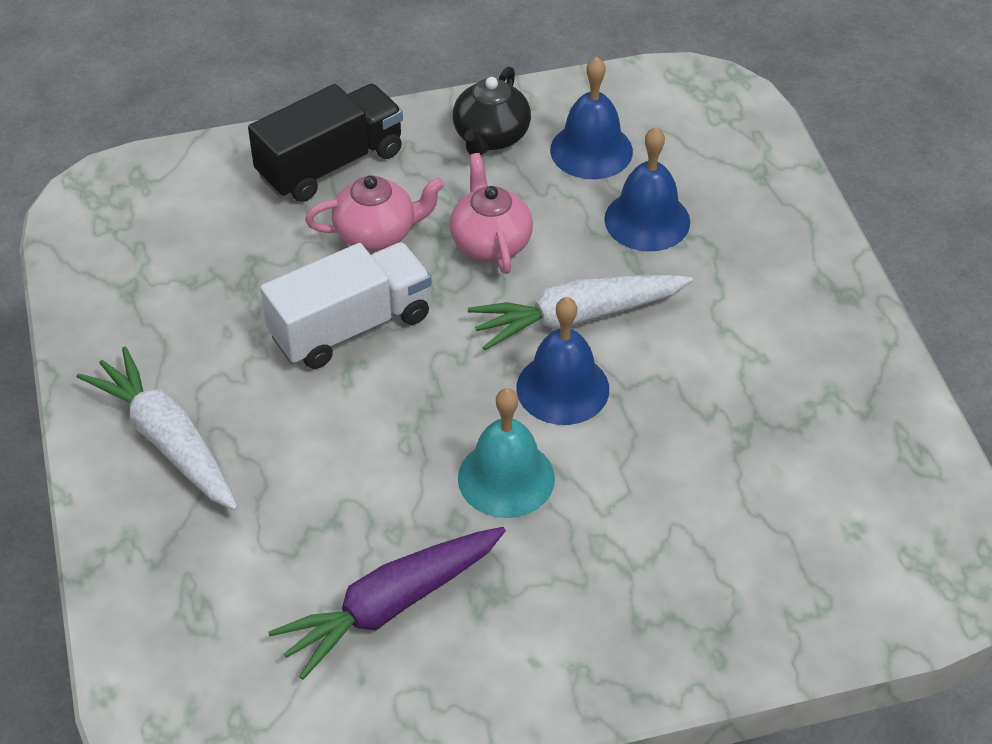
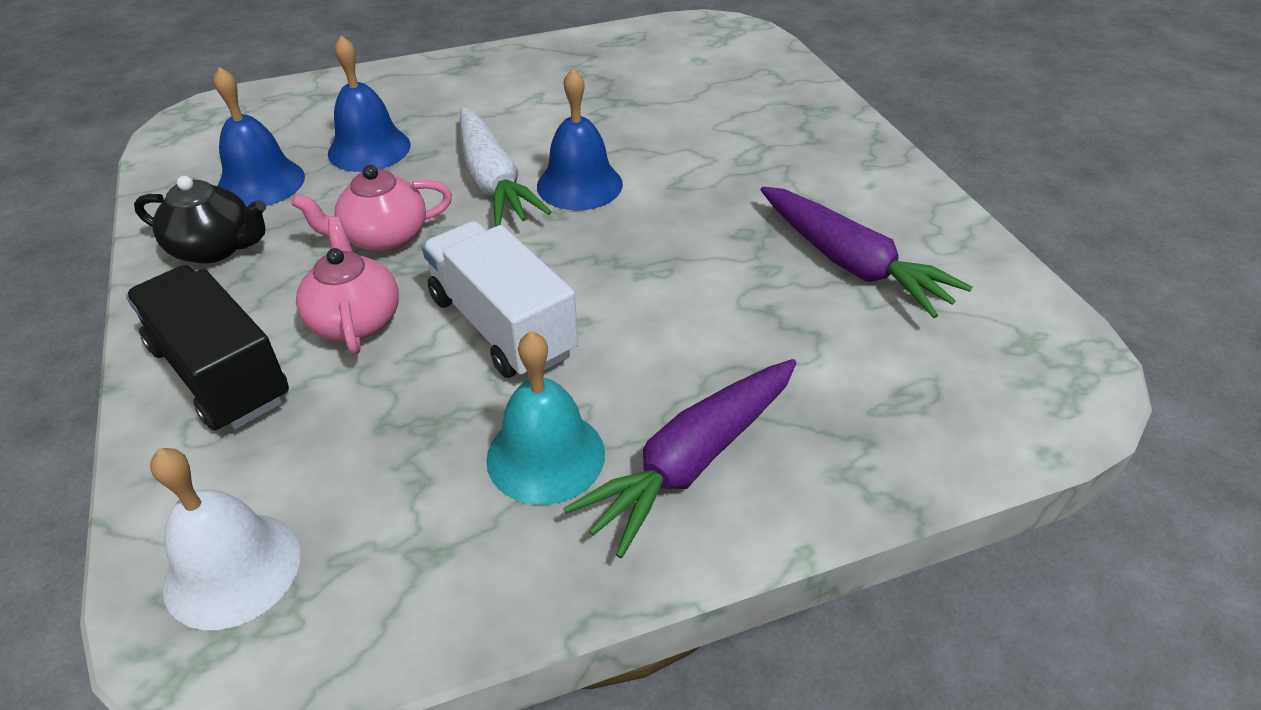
camera: 95 degrees left, 5 degrees down
white carrot [77,346,238,510] -> purple carrot [563,359,796,558]
turquoise bell [458,388,555,518] -> turquoise bell moved to [486,331,605,505]
none -> white bell [150,448,300,630]

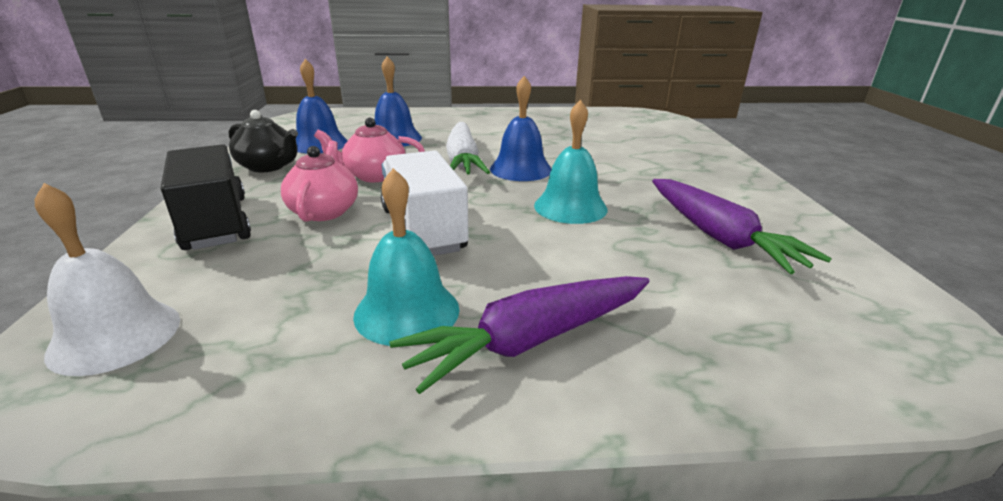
camera: 15 degrees right, 15 degrees down
none -> turquoise bell [534,100,607,224]

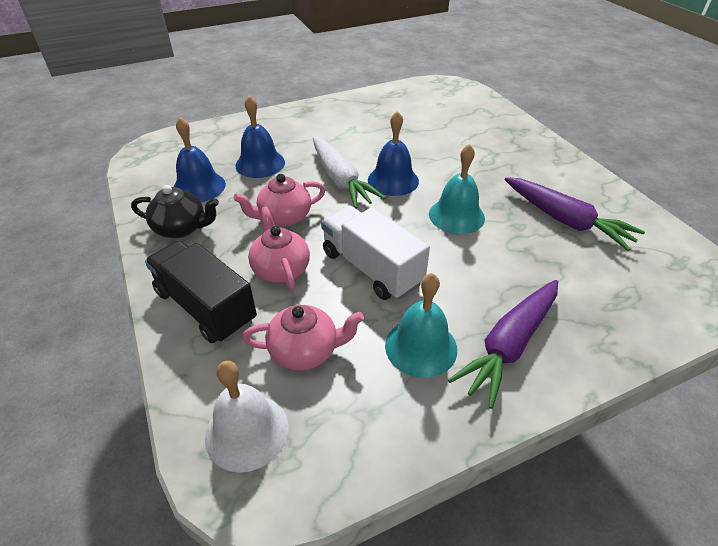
camera: 20 degrees left, 15 degrees up
none -> pink teapot [242,305,364,370]

